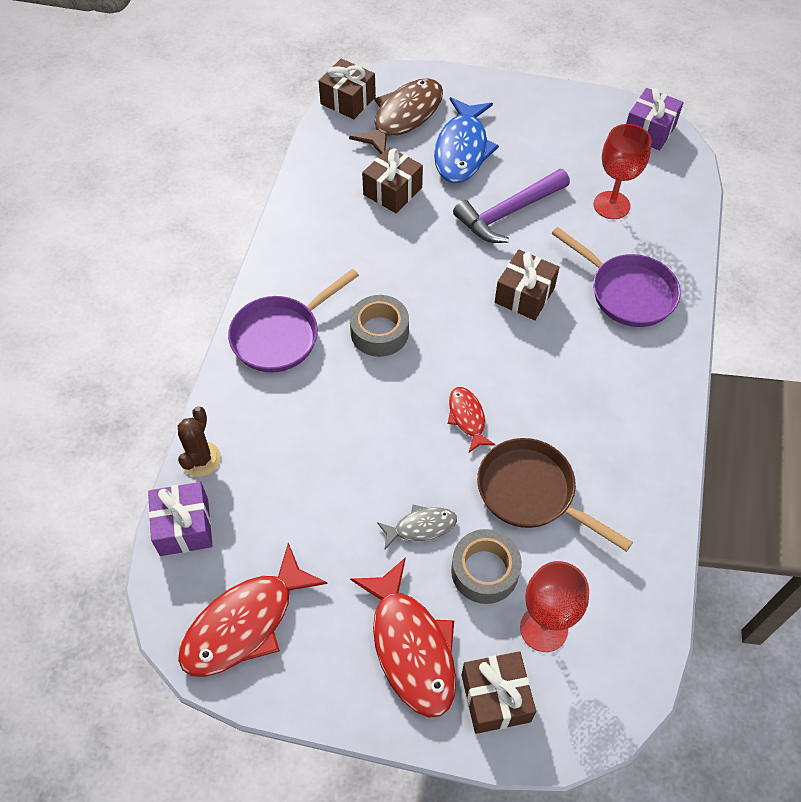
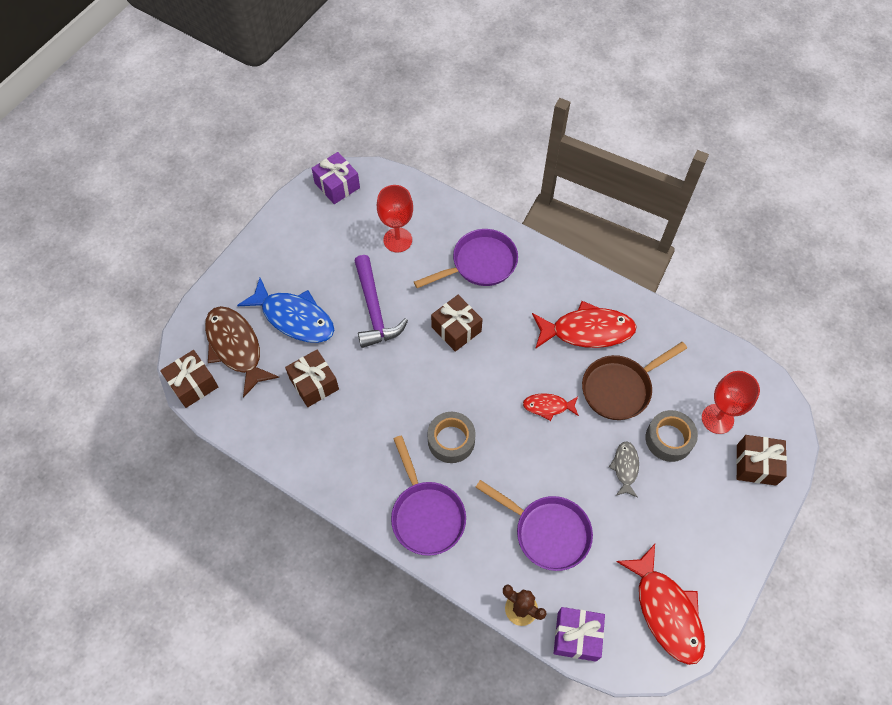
camera: 70 degrees left, 5 degrees up
red fish [350,557,456,717] -> red fish moved to [532,301,637,349]
none -> purple pan [475,480,593,571]

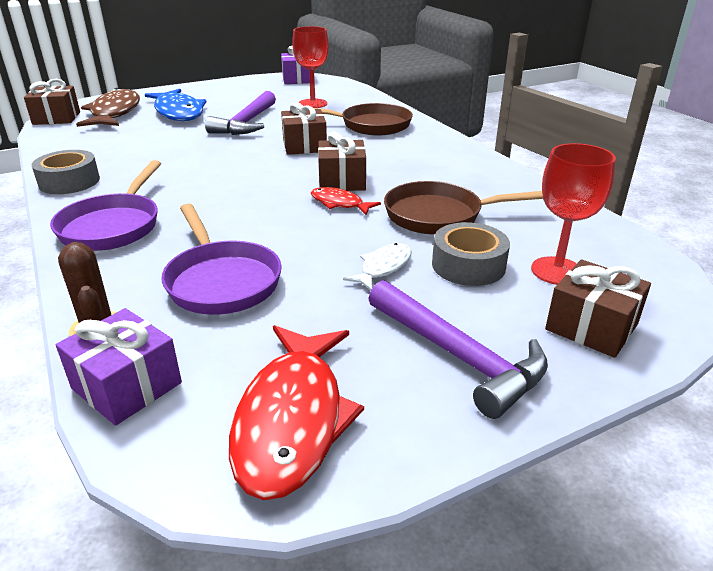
camera: 30 degrees right, 30 degrees down
brown gift [285,350,339,407] -> brown gift moved to [318,132,366,191]
purple pan [414,229,518,288] -> brown pan [308,103,413,135]
grey tape [427,412,476,463] -> grey tape moved to [32,150,100,194]
red fish [532,301,637,349] -> none
grey fish [609,441,639,498] -> white fish [343,243,412,290]
none -> purple hammer [368,280,548,419]

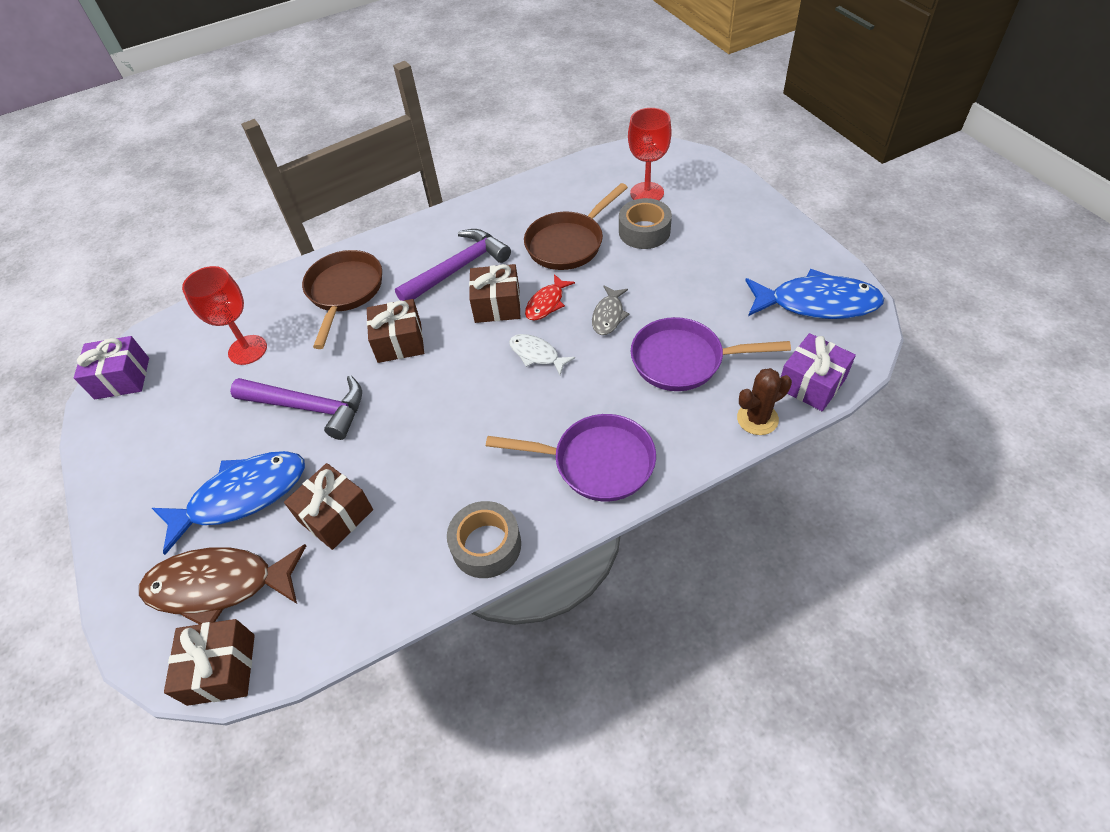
camera: 85 degrees left, 20 degrees up
purple pan [161,204,282,315] -> purple pan turned 150 degrees counterclockwise [631,317,791,391]
red fish [229,325,364,500] -> blue fish [745,269,884,319]
white fish [343,243,412,290] -> white fish moved to [509,334,575,375]
purple hammer [368,280,548,419] -> purple hammer moved to [395,229,511,301]
brown pan [384,181,543,234] -> brown pan turned 45 degrees clockwise [524,183,628,270]
brown gift [545,259,651,358] -> brown gift moved to [284,463,373,550]
none -> grey fish [592,286,629,335]

